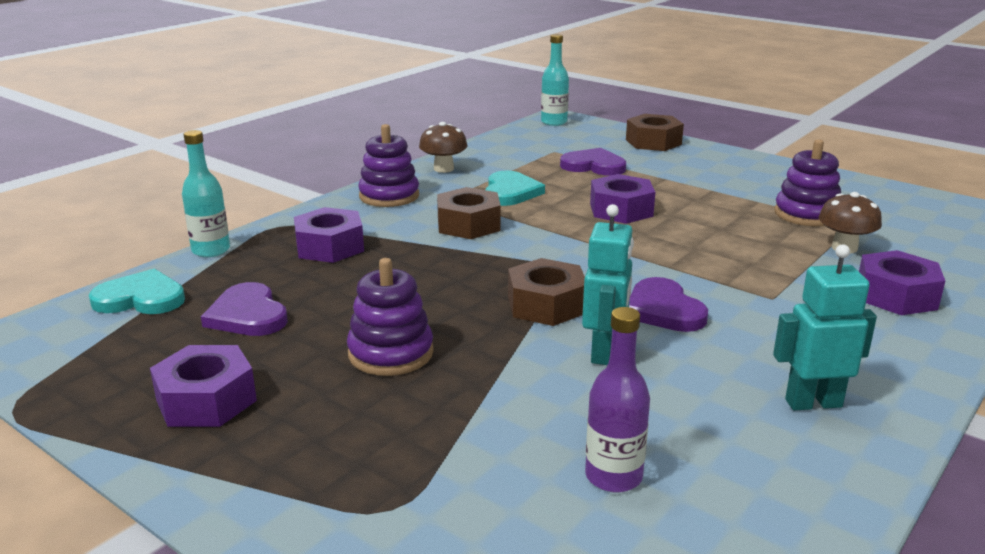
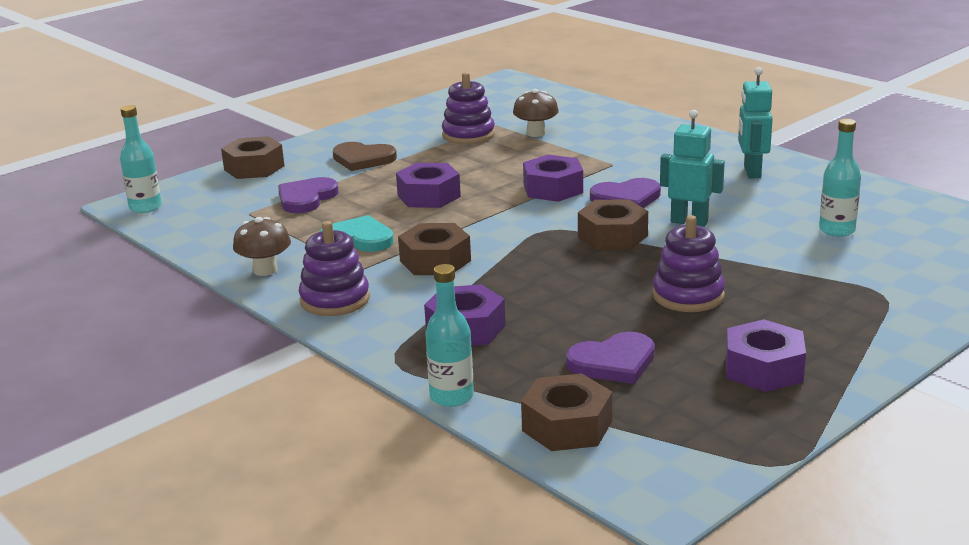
camera: 80 degrees left, 0 degrees up
turquoise heart [89,269,185,314] -> brown nut [521,373,612,451]
purple bottle [585,307,650,493] -> turquoise bottle [819,119,861,237]
purple nut [859,250,945,315] -> purple nut moved to [523,155,583,202]
none -> brown heart [333,142,397,171]

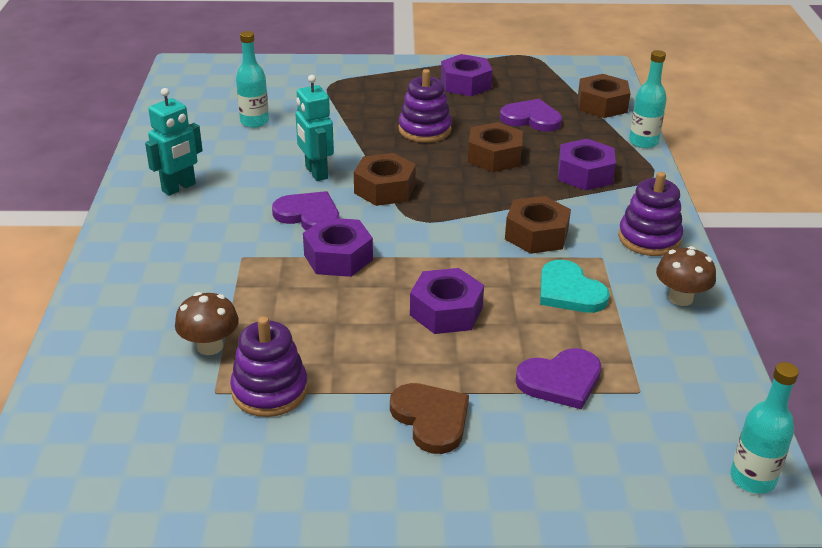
camera: 140 degrees left, 10 degrees up
brown nut [221,136,284,179] -> brown nut moved to [468,122,523,172]

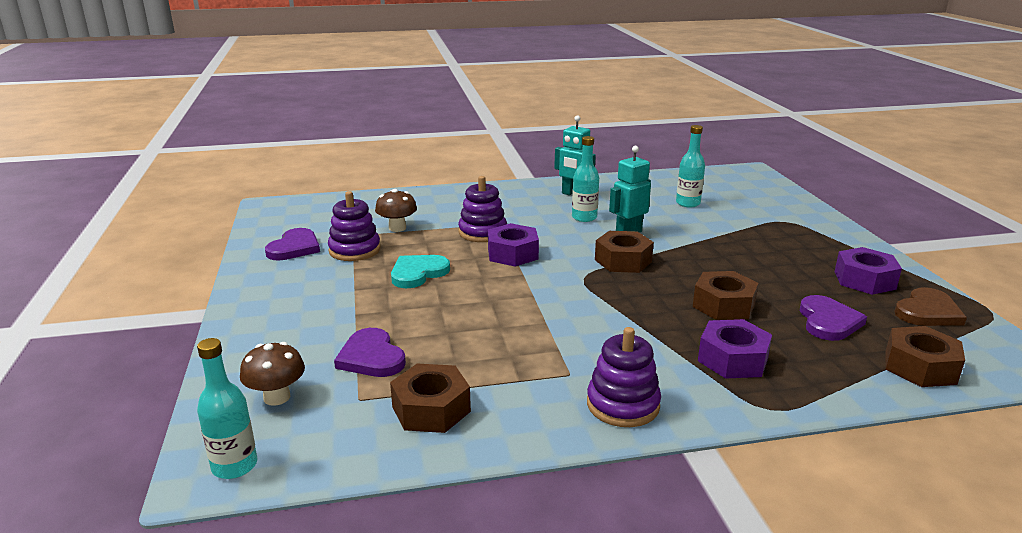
camera: 80 degrees right, 10 degrees down
purple heart [272,191,339,230] -> purple heart moved to [265,228,320,261]
brown heart [390,383,469,454] -> brown heart moved to [894,287,967,326]
purple stacking toy [399,69,452,143] -> purple stacking toy moved to [458,176,507,242]
purple nut [410,268,484,334] -> none
brown nut [505,196,571,254] -> brown nut moved to [390,364,471,433]
turquoise heart [540,260,610,313] -> turquoise heart moved to [391,255,450,288]
turquoise bottle [629,50,667,148] -> turquoise bottle moved to [572,136,599,222]
brown mushroom [656,246,716,306] -> brown mushroom moved to [240,342,305,406]

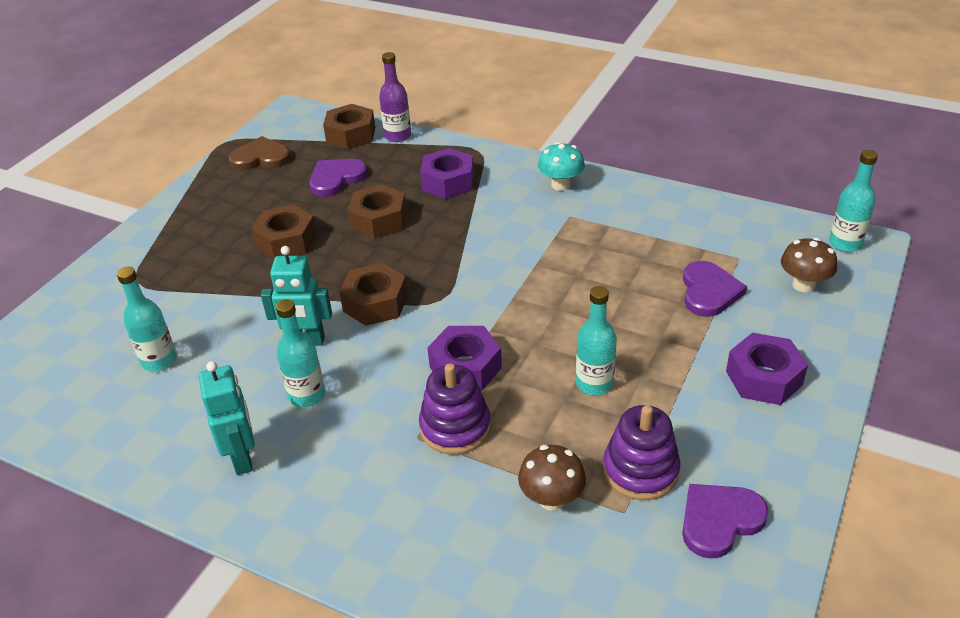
camera: 140 degrees left, 15 degrees up
brown nut [390,364,471,433] -> brown nut moved to [251,204,317,259]
turquoise heart [391,255,450,288] -> turquoise bottle [576,286,617,396]
purple stacking toy [587,327,661,427] -> turquoise mushroom [538,142,585,191]
purple nut [835,247,902,295] -> purple nut moved to [726,333,808,405]
none -> purple bottle [379,52,411,142]

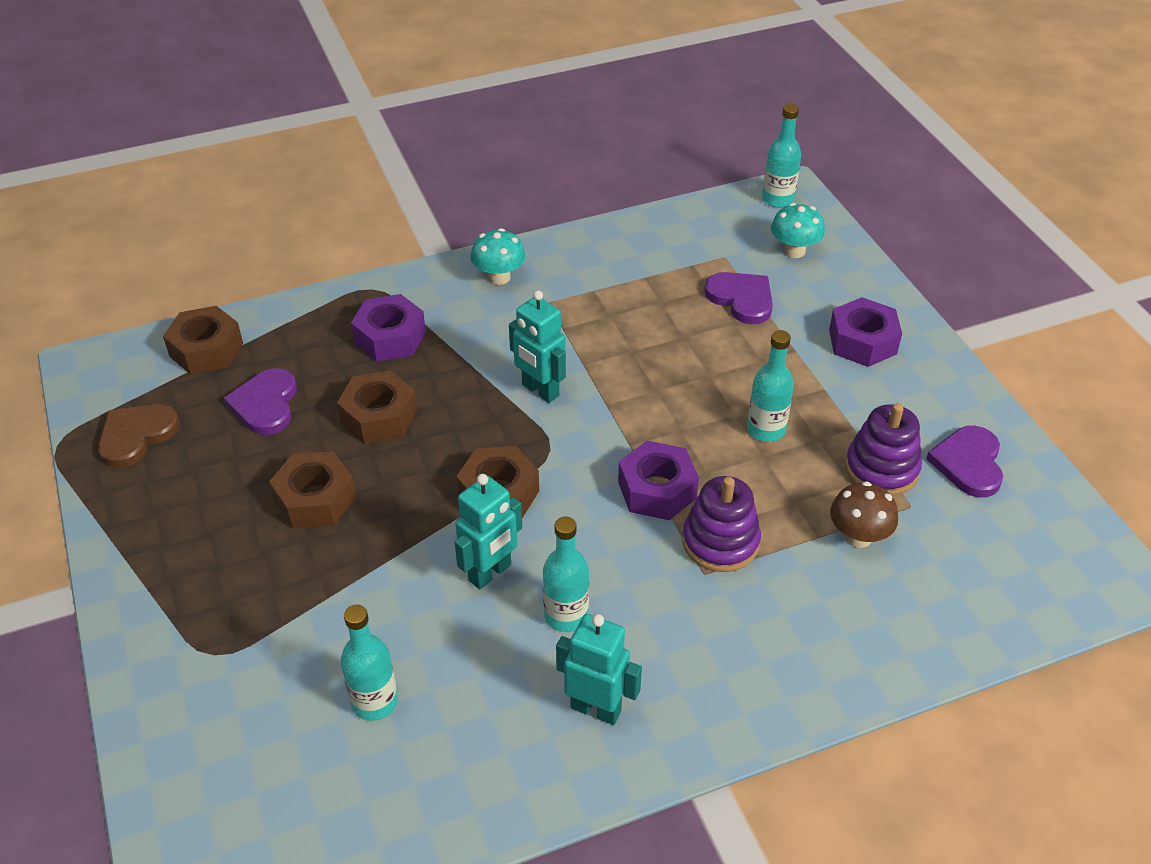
camera: 50 degrees left, 5 degrees up
purple bottle [379,52,411,142] -> none
brown mushroom [781,238,837,292] -> turquoise mushroom [771,203,825,258]
none -> turquoise robot [509,290,566,403]

